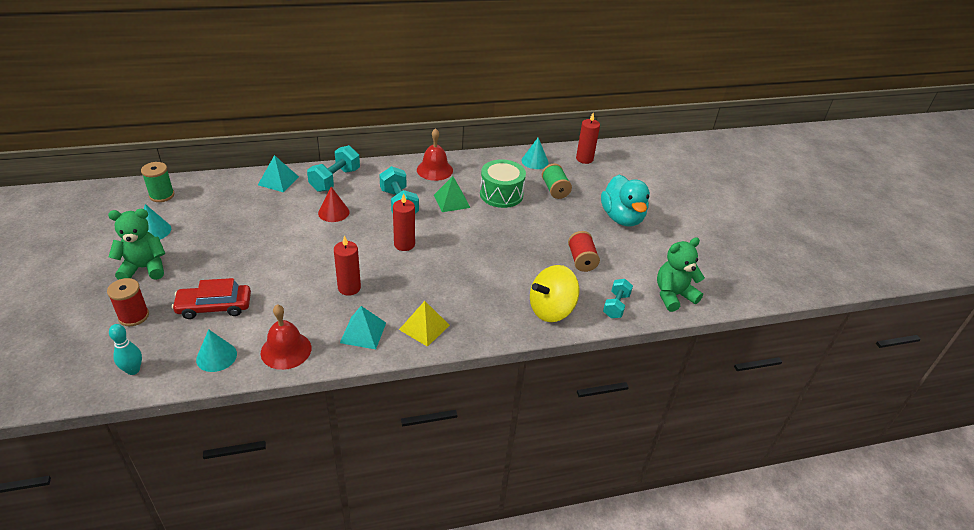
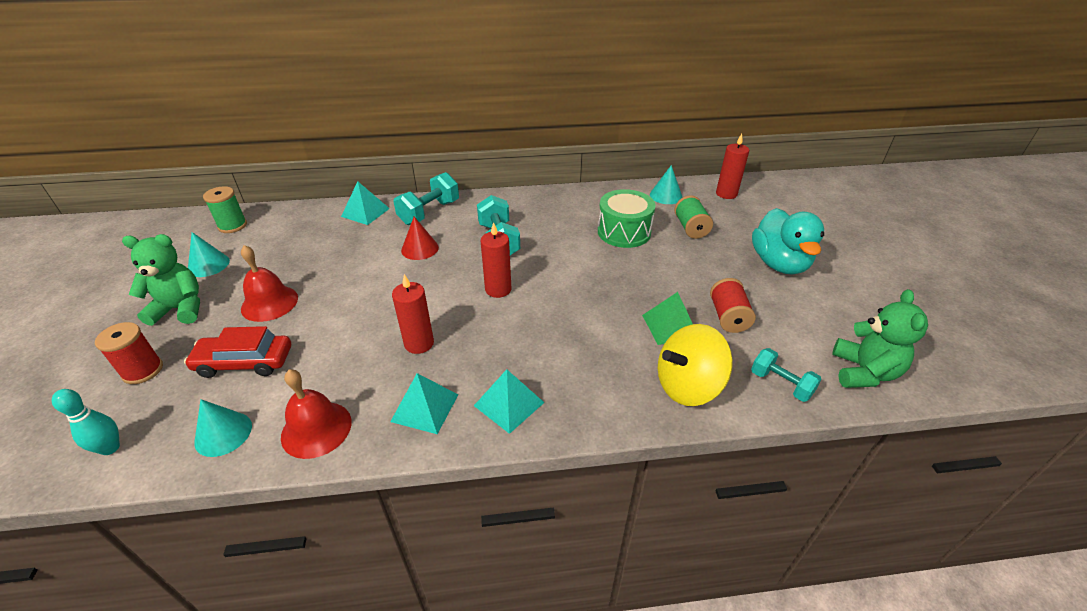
camera: 10 degrees right, 0 degrees up
yellow pyramid [399,301,450,347] -> turquoise pyramid [474,369,544,434]
red bell [417,128,453,181] -> red bell moved to [241,245,298,322]
green pyramid [434,176,470,212] -> green pyramid moved to [642,292,693,345]
turquoise dumbbell [603,279,633,318] -> turquoise dumbbell turned 75 degrees counterclockwise [751,348,822,402]
green teddy bear [657,237,705,312] -> green teddy bear turned 120 degrees clockwise [832,289,928,388]

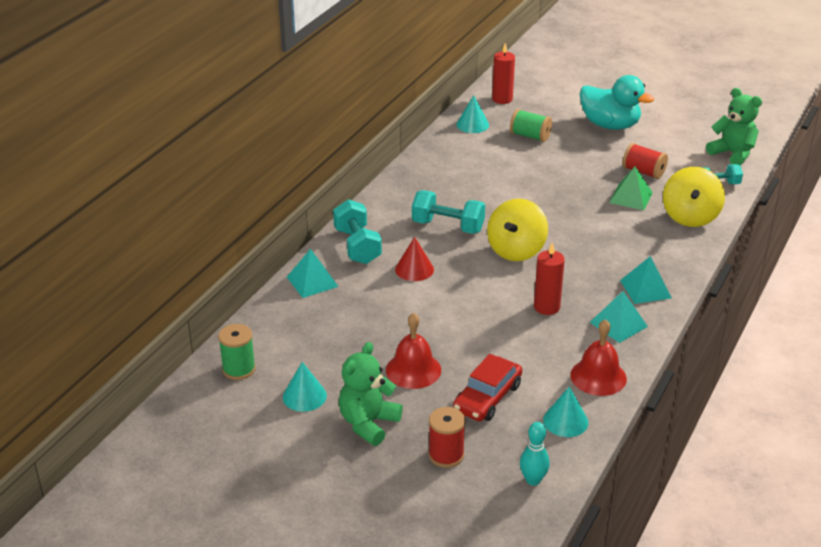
camera: 55 degrees left, 5 degrees down
red candle [481,222,511,298] -> yellow spinning top [487,199,548,261]
green drum [598,189,656,248] -> none

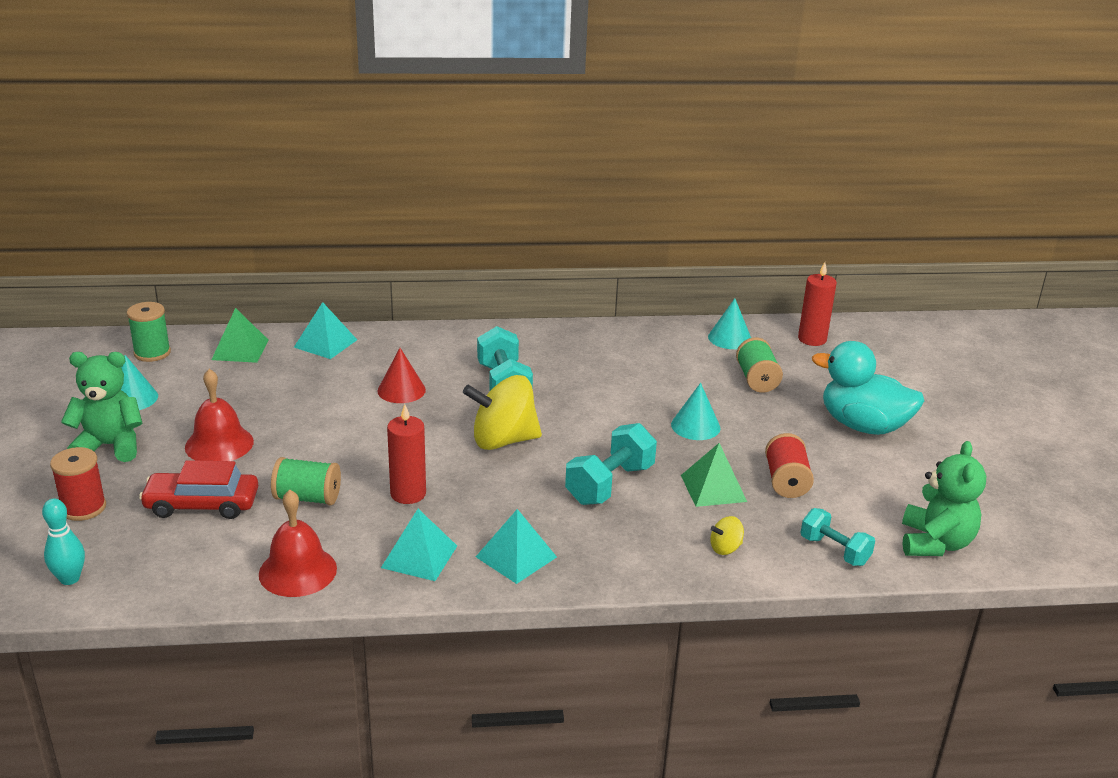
camera: 55 degrees right, 5 degrees down
turquoise dumbbell [333,199,382,264] -> turquoise dumbbell moved to [565,423,657,505]
turquoise cone [543,386,589,437] -> turquoise cone moved to [671,383,720,440]
turquoise duck [580,75,654,130] -> turquoise duck turned 120 degrees clockwise [812,341,924,435]
yellow spinning top [663,167,725,227] -> yellow spinning top [710,516,744,555], size x0.43
none -> green pyramid [211,308,269,363]
none -> green spool [271,457,341,505]

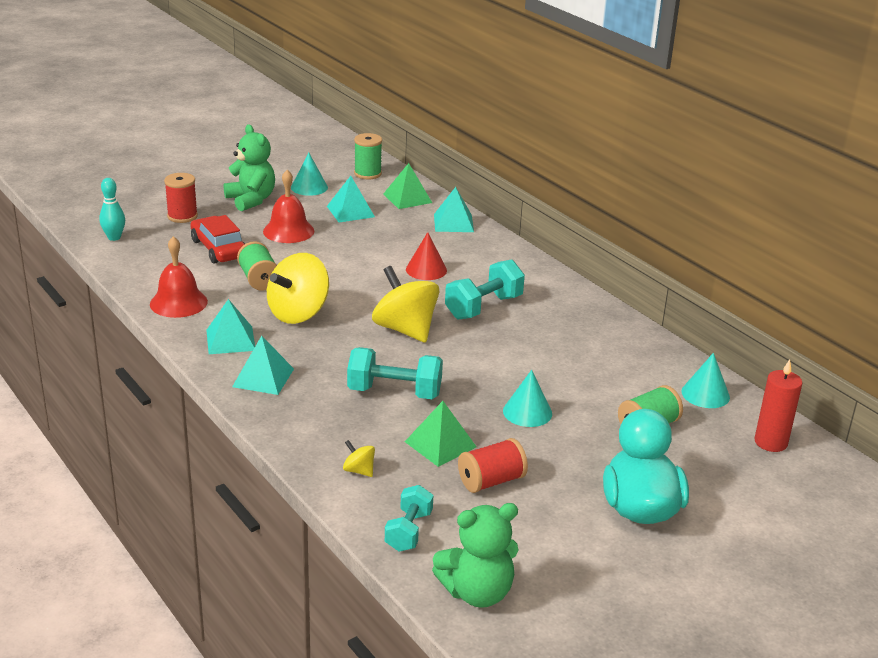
camera: 60 degrees right, 0 degrees up
red candle [387,404,426,504] -> yellow spinning top [267,253,329,324]
none -> turquoise pyramid [327,176,375,222]

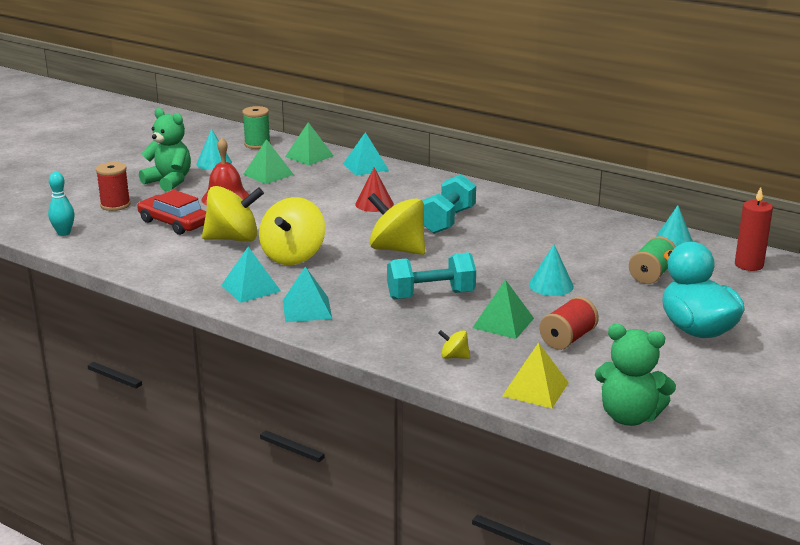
camera: 20 degrees left, 5 degrees down
red bell [150,236,208,318] -> none
green spool [237,241,277,291] -> yellow spinning top [202,186,264,242]
turquoise pyramid [327,176,375,222] -> green pyramid [243,139,294,184]
turquoise dumbbell [385,485,433,552] -> yellow pyramid [502,342,569,408]
green teddy bear [432,503,518,608] -> green teddy bear turned 60 degrees clockwise [595,324,676,426]

